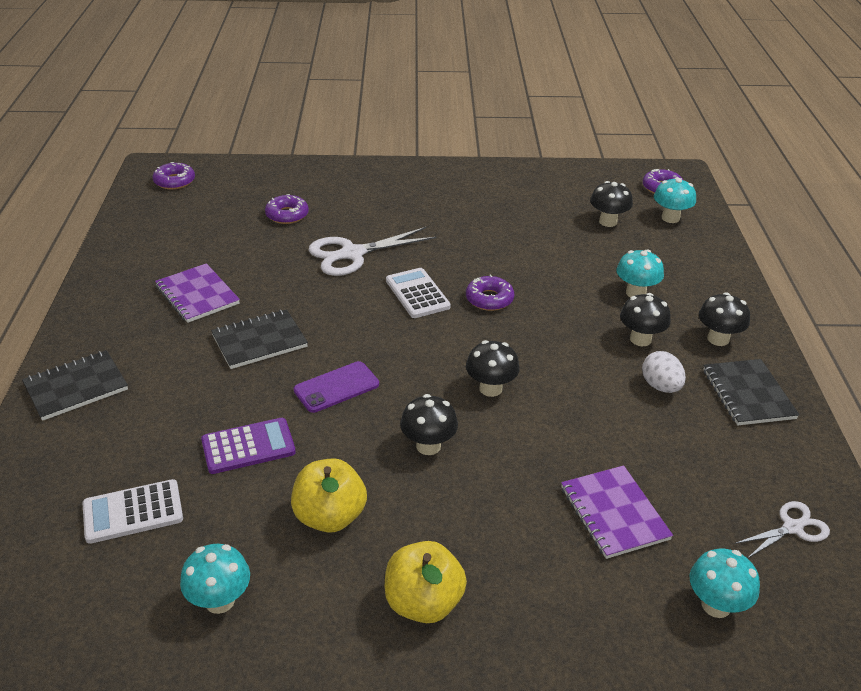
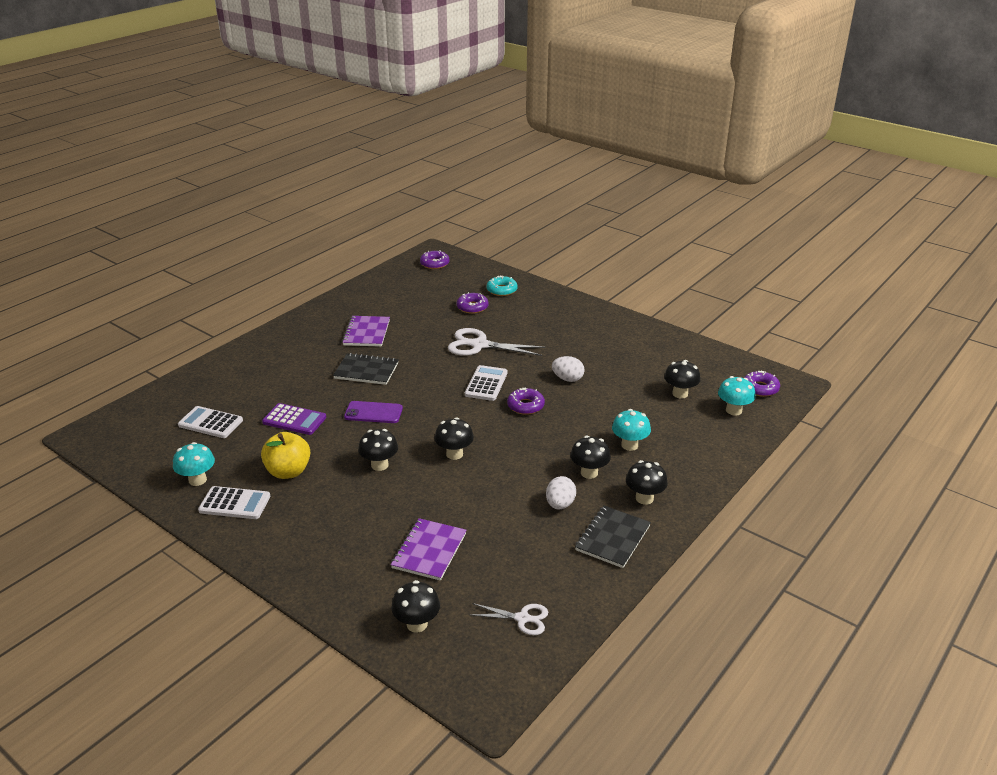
camera: 40 degrees right, 5 degrees down
black notebook [22,350,128,421] -> none
yellow apple [385,541,467,623] -> none
turquoise mushroom [690,549,760,618] -> black mushroom [391,580,440,633]
none -> white calculator [198,486,270,519]
none -> turquoise donut [487,276,518,296]
none -> white egg [552,356,585,382]

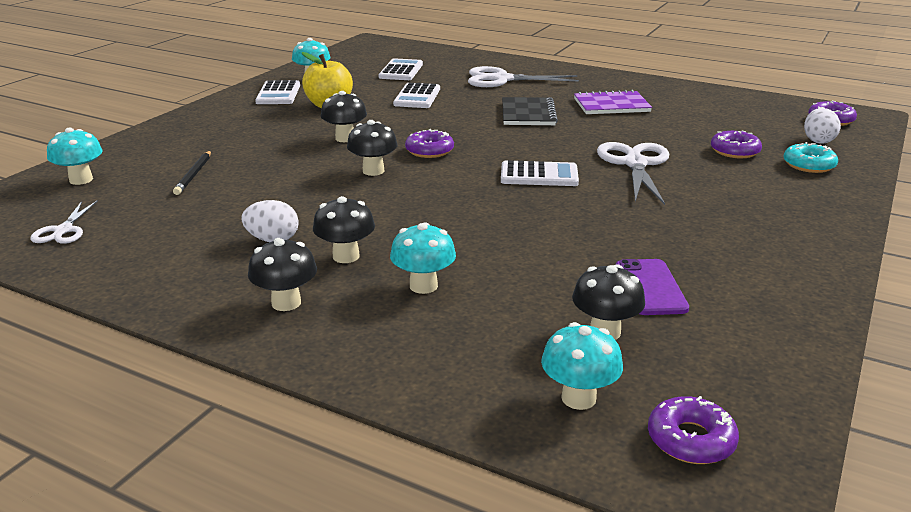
camera: 80 degrees right, 5 degrees down
purple calculator [262,403,326,435] -> white calculator [393,83,440,108]
purple phone [344,401,403,423] -> purple phone moved to [616,259,689,315]
purple notebook [391,518,466,581] -> black pencil [173,151,211,195]
black mushroom [391,580,440,633] -> turquoise mushroom [47,128,103,185]
purple donut [507,387,545,415] -> purple donut moved to [405,129,454,158]
white egg [552,356,585,382] -> white egg moved to [804,108,841,144]
black notebook [575,506,651,568] -> none
none -> white scissors [468,66,579,87]

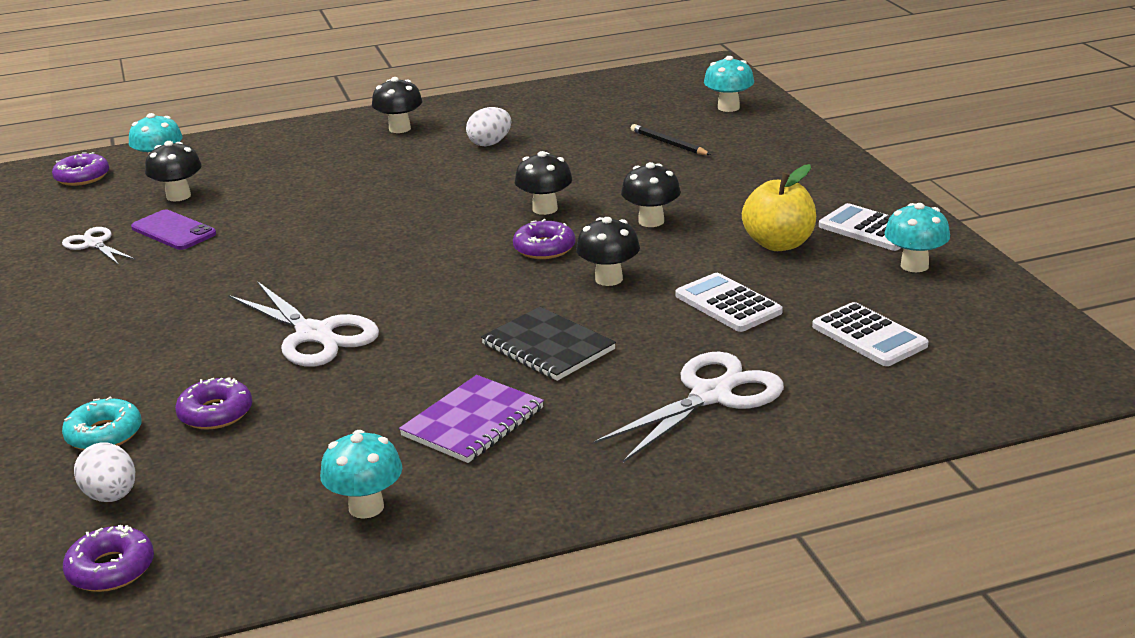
camera: 135 degrees right, 0 degrees up
white scissors [30,200,98,244] -> white scissors moved to [62,227,135,265]
black mushroom [313,196,375,263] -> black mushroom moved to [576,217,640,286]
turquoise mushroom [390,222,456,294] -> turquoise mushroom moved to [320,430,403,519]
white calculator [501,160,579,186] -> none

